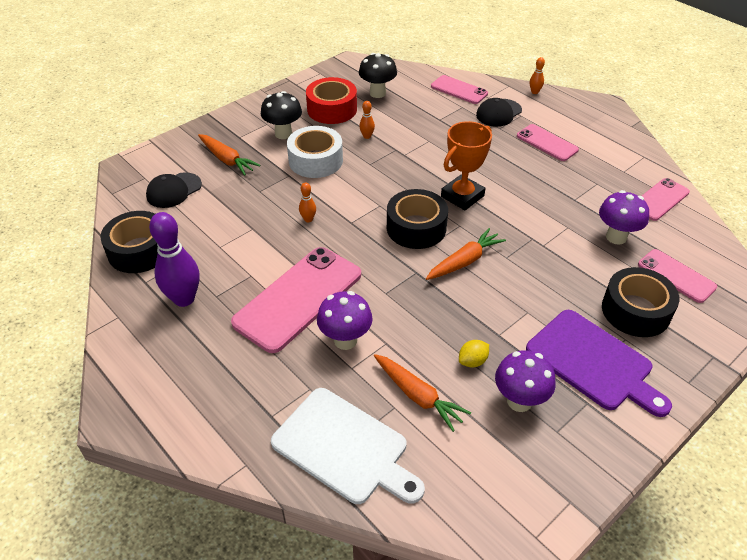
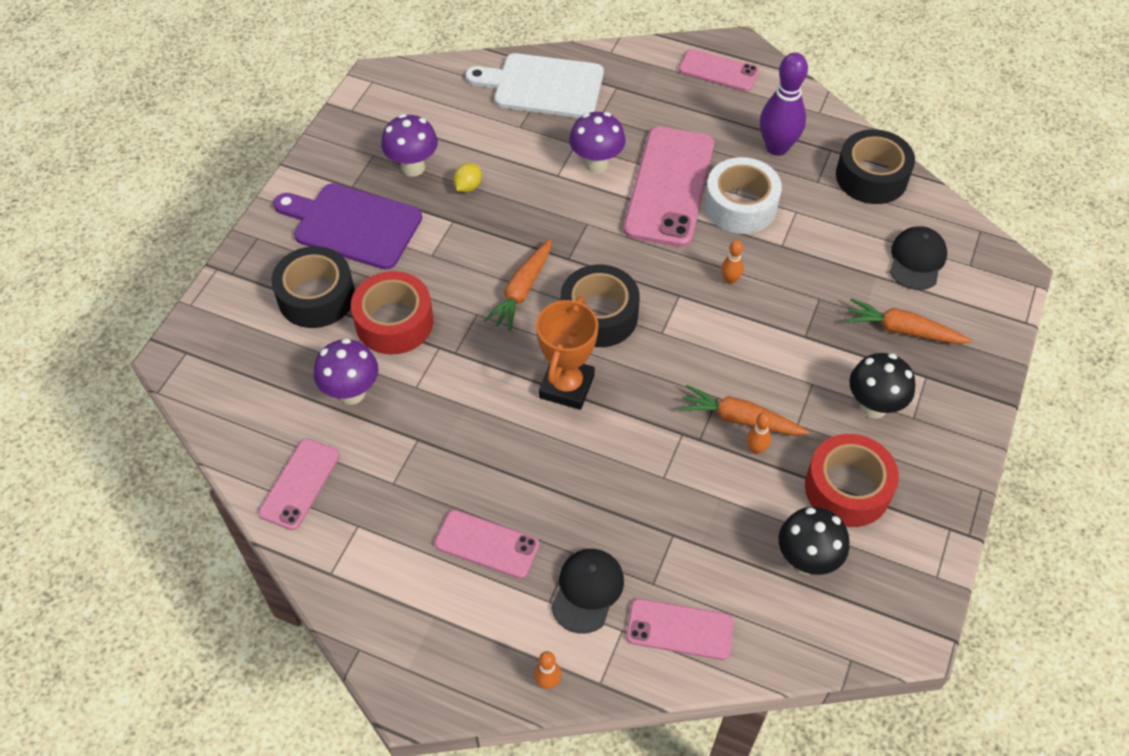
camera: 155 degrees right, 10 degrees up
white tape [287,126,343,178] -> white tape moved to [704,157,782,234]
orange carrot [374,354,471,432] -> orange carrot moved to [679,385,809,436]
pink phone [638,249,717,303] -> pink phone moved to [679,49,759,91]
none -> red tape [351,271,433,355]

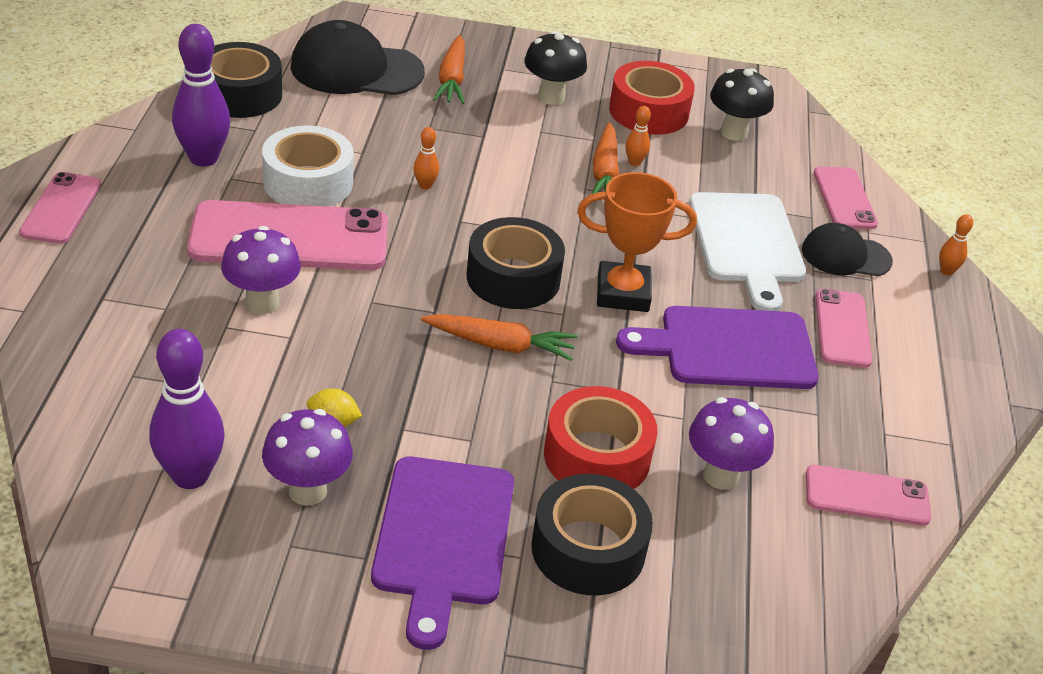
camera: 110 degrees left, 15 degrees down
white cutting board [465,53,604,118] -> white cutting board moved to [689,192,806,311]
black cap [890,226,947,290] -> black cap [290,20,425,95], size x1.65
none -> purple bowling pin [149,329,225,489]
none -> purple cutting board [616,306,819,389]

